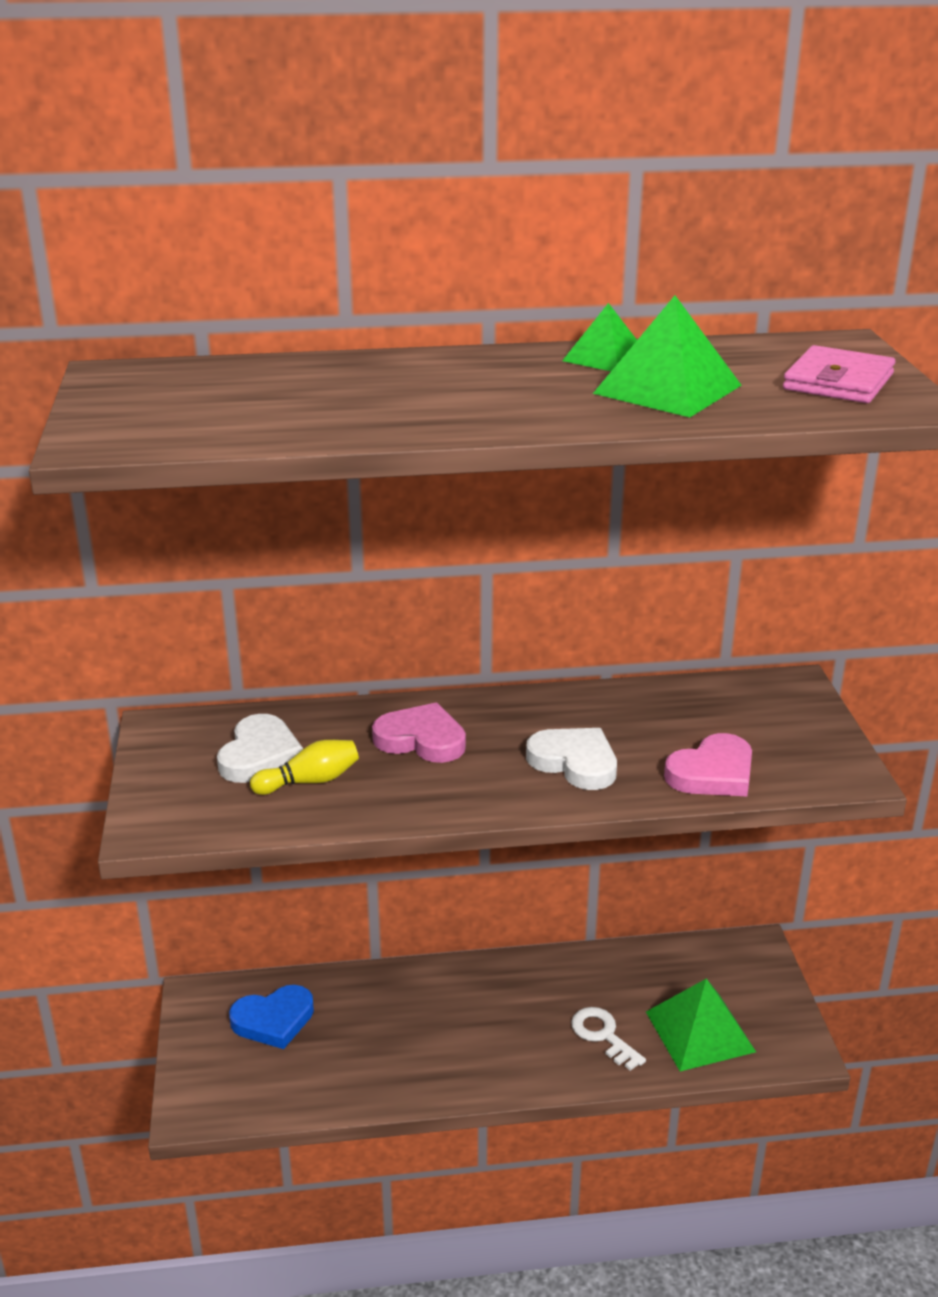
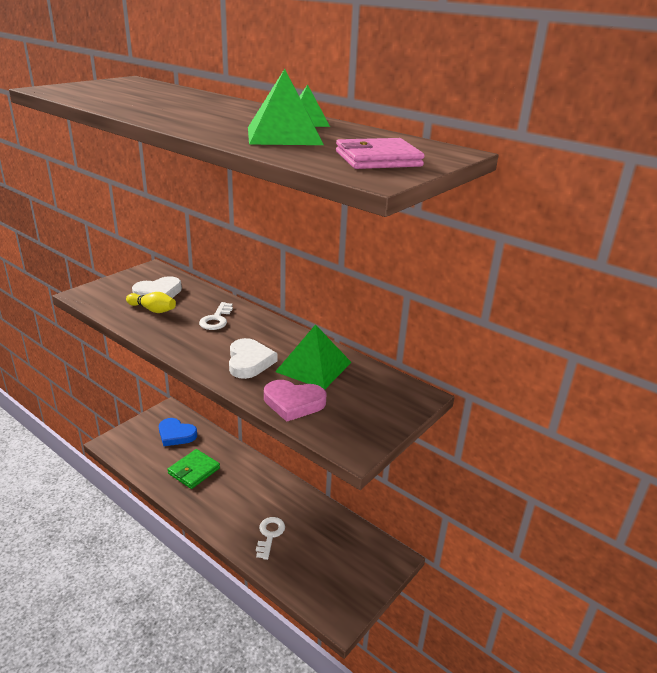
camera: 45 degrees right, 0 degrees up
pink heart [372,702,466,763] -> white key [199,302,233,330]
green pyramid [646,978,756,1071] -> green pyramid moved to [275,324,352,390]
none -> green wallet [167,449,220,489]

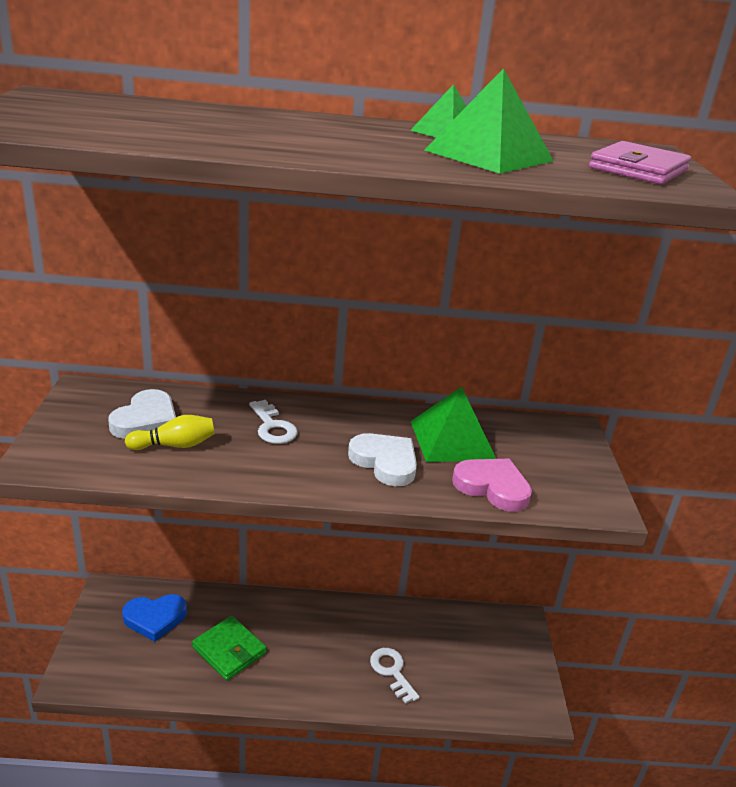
camera: 40 degrees left, 0 degrees up
green wallet [167,449,220,489] -> green wallet turned 45 degrees counterclockwise [192,616,266,680]
pink heart [264,380,326,422] -> pink heart turned 120 degrees counterclockwise [452,459,532,512]

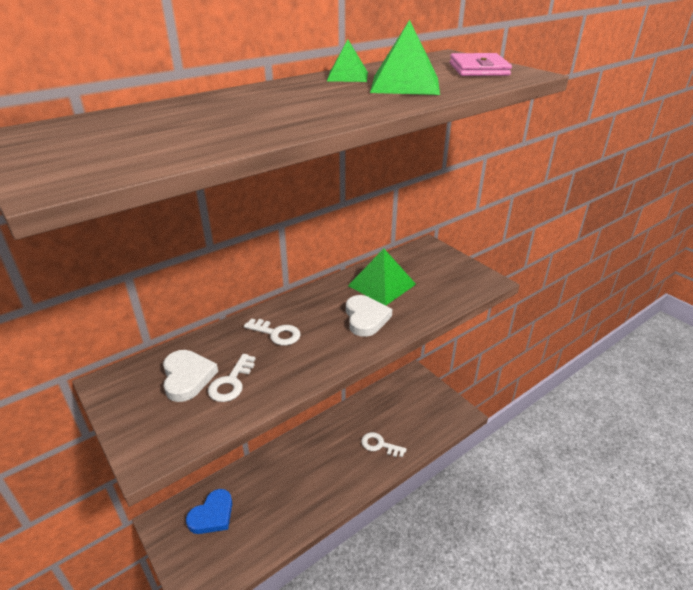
camera: 35 degrees left, 5 degrees up
yellow bowling pin [125,415,215,450] -> white key [208,354,256,402]
green wallet [192,616,266,680] -> none
white heart [348,433,417,486] -> white heart turned 75 degrees clockwise [346,295,392,337]
pink heart [452,459,532,512] -> none

